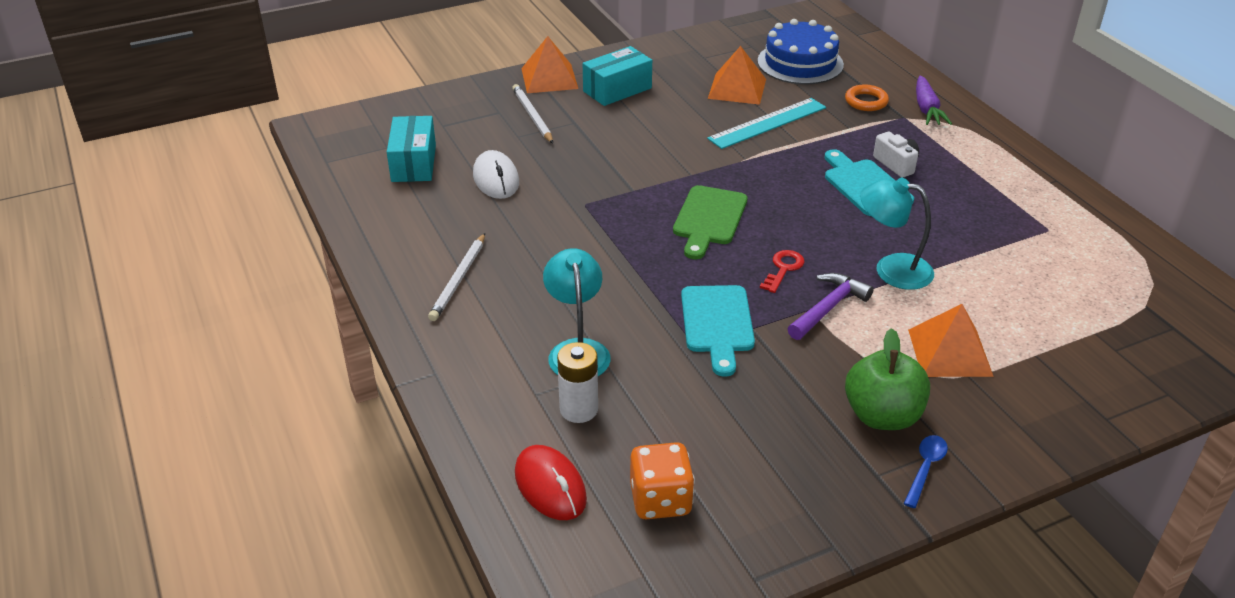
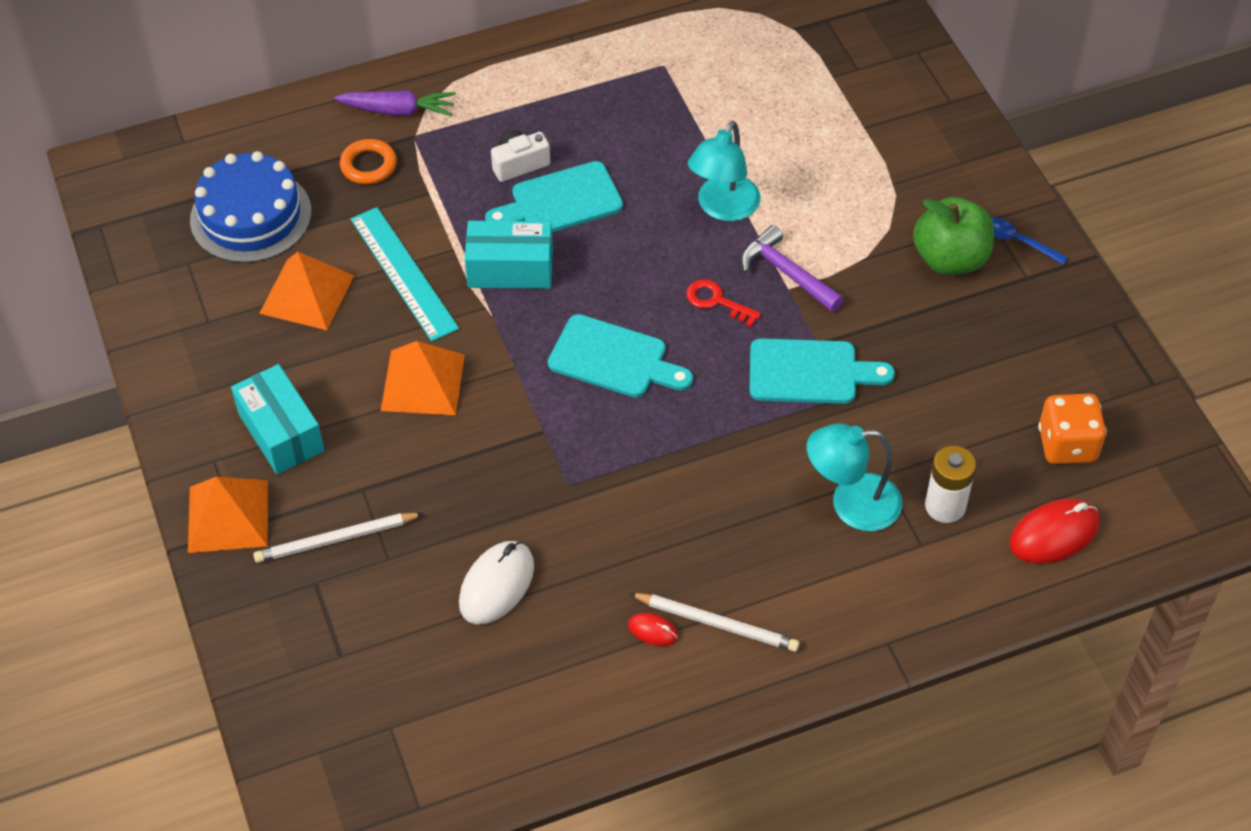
camera: 85 degrees left, 15 degrees up
turquoise box [387,116,436,182] -> turquoise box moved to [465,221,553,289]
white mouse [473,150,519,199] -> white mouse turned 45 degrees counterclockwise [459,541,534,624]
green cutting board [673,185,747,259] -> turquoise cutting board [548,314,693,397]
orange pyramid [908,304,994,377] -> orange pyramid moved to [381,341,465,415]
none -> red mouse [628,613,678,646]

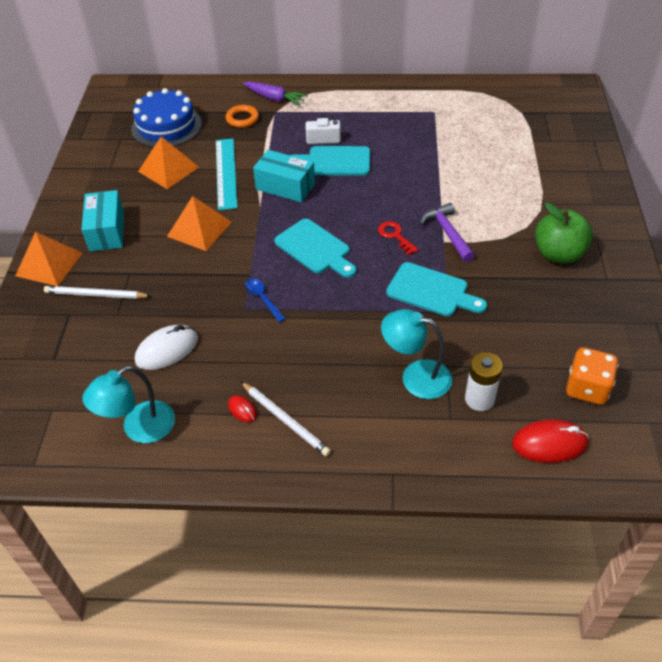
camera: 25 degrees right, 5 degrees down
turquoise lamp [688,121,760,221] -> turquoise lamp moved to [82,366,175,443]
blue spoon [991,218,1068,264] -> blue spoon moved to [245,279,286,323]

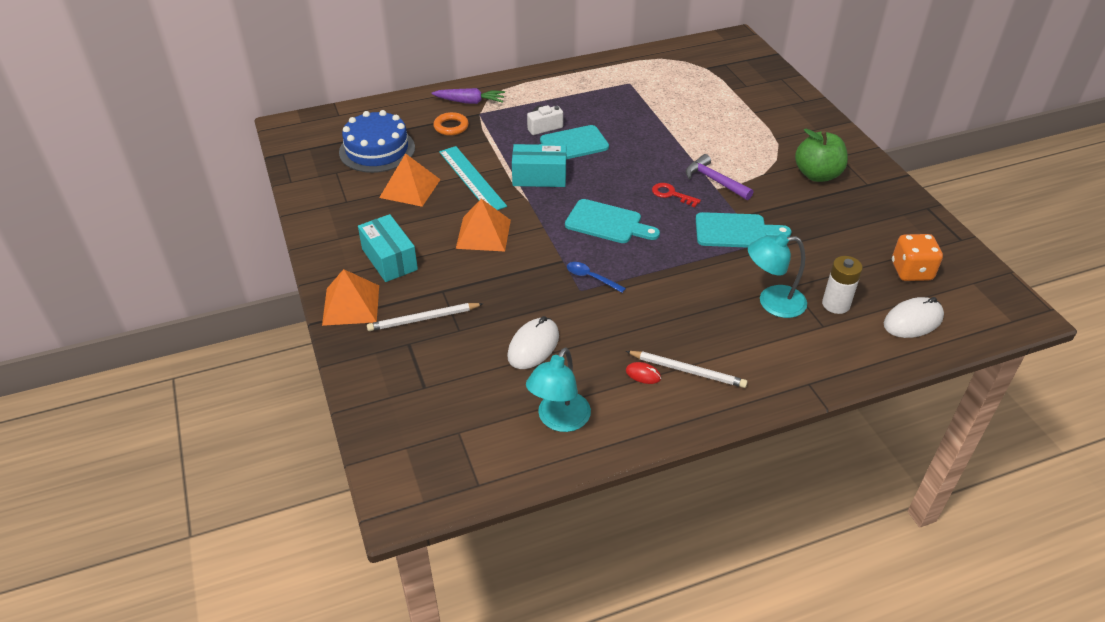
camera: 25 degrees left, 5 degrees down
red mouse [512,419,589,463] -> white mouse [884,297,944,338]

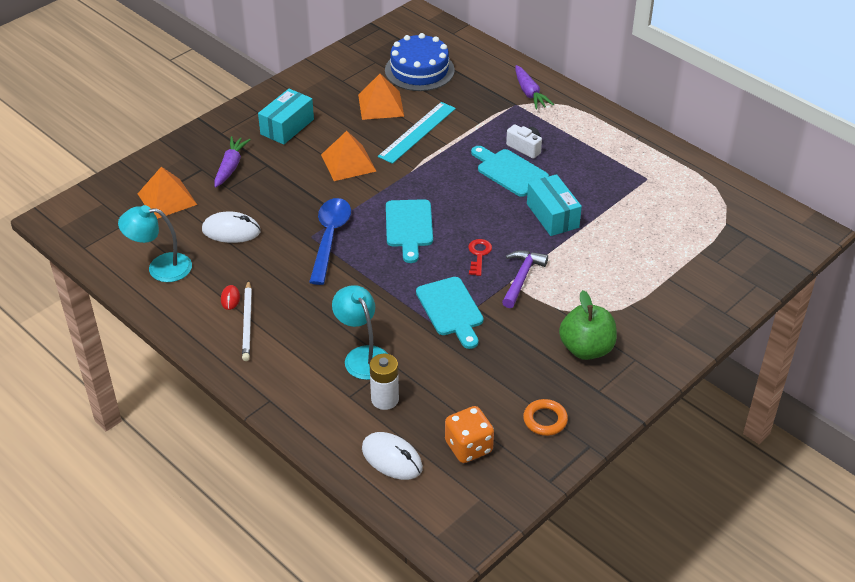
camera: 65 degrees right, 0 degrees up
orange pyramid [322,269,379,326] -> orange pyramid moved to [138,167,197,219]
white pencil [367,303,483,331] -> purple carrot [214,136,251,188]
orange ring [434,112,469,136] -> orange ring moved to [523,399,568,436]
turquoise box [512,144,566,187] -> turquoise box moved to [527,174,582,236]
blue spoon [567,262,626,293] -> blue spoon [309,198,351,285], size x1.99

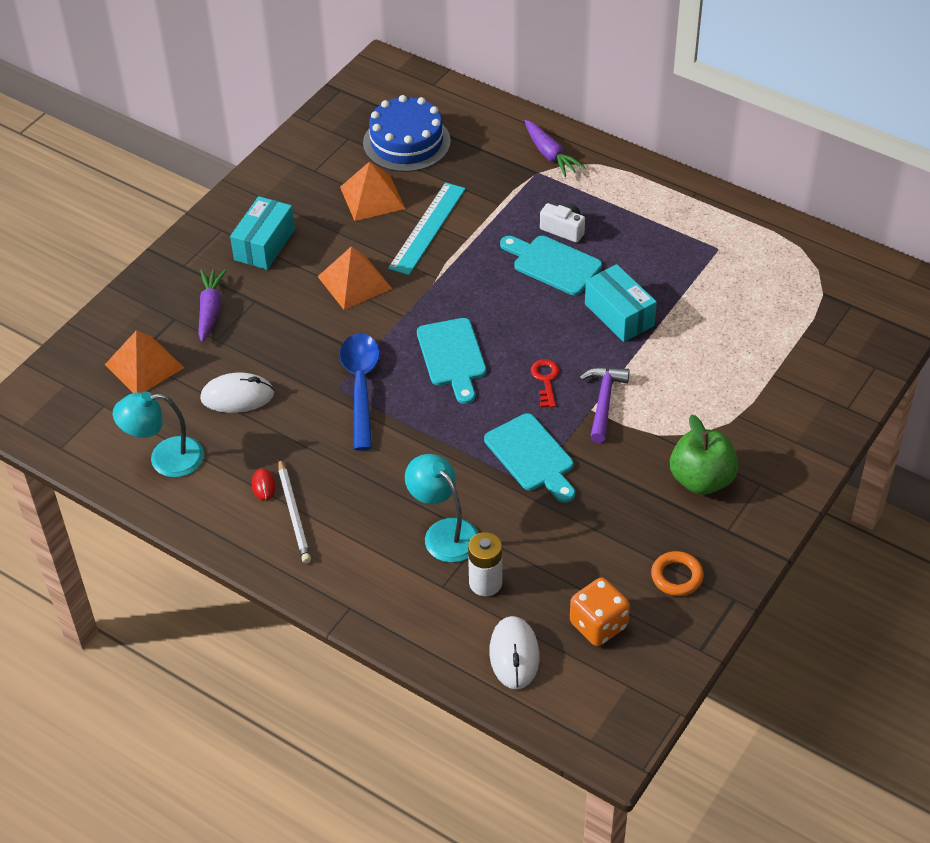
camera: 10 degrees left, 5 degrees up
white mouse [362,432,423,480] -> white mouse turned 60 degrees clockwise [489,616,539,689]

